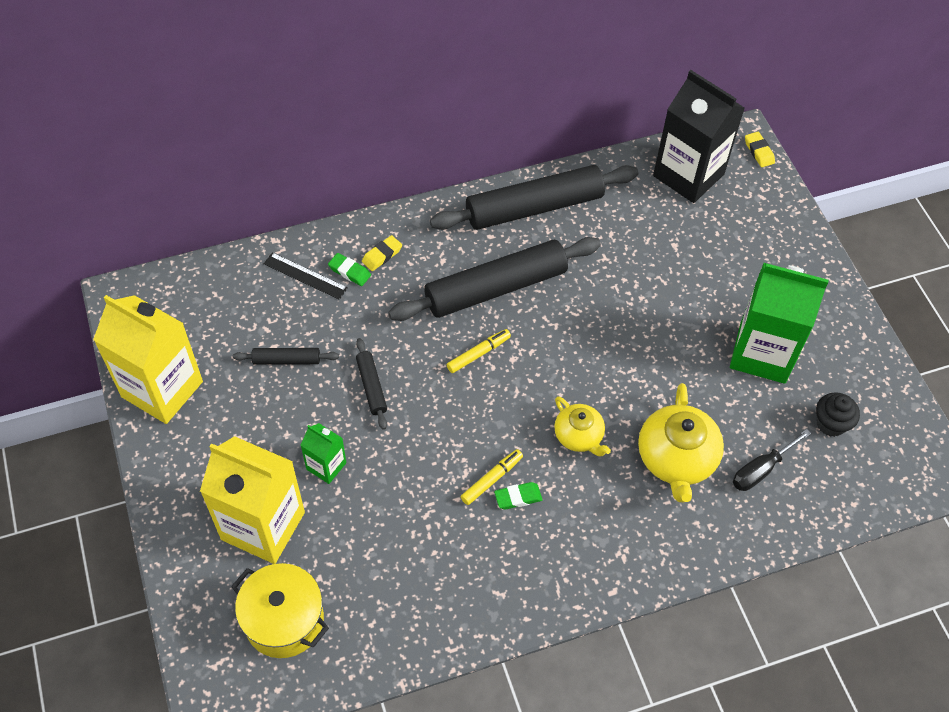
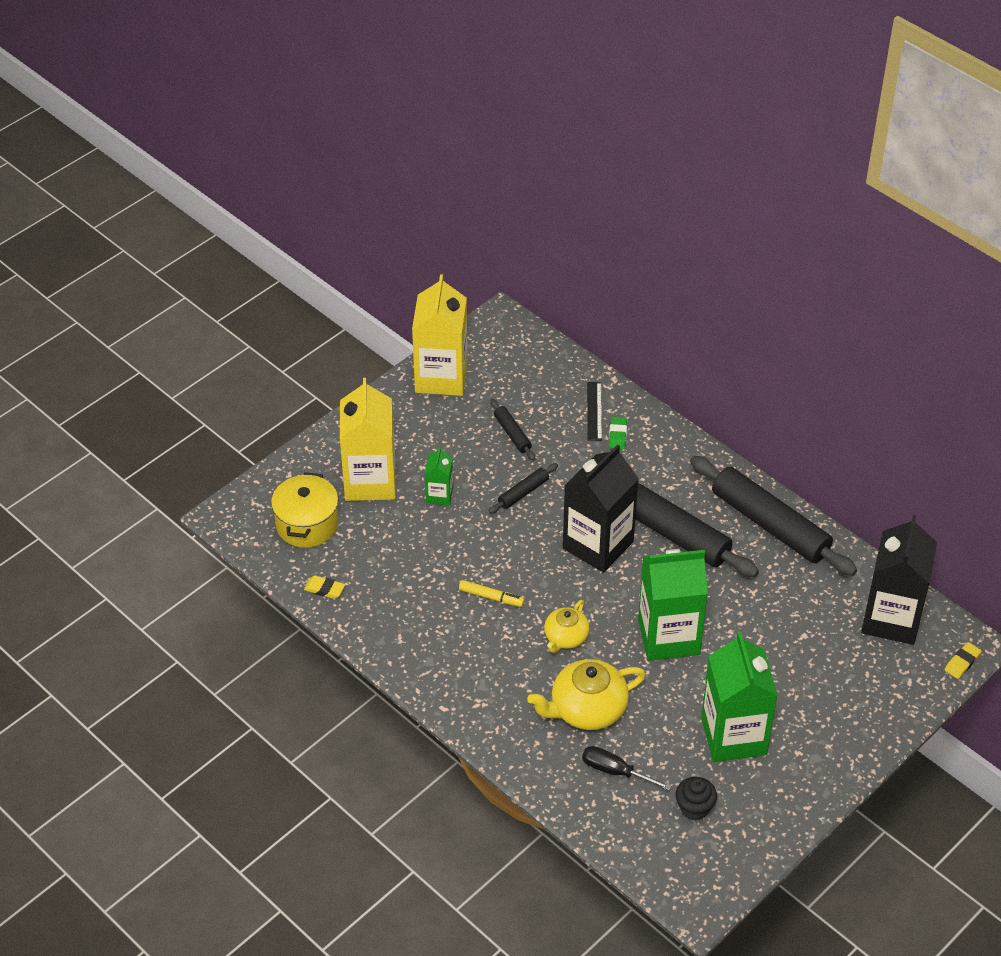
camera: 65 degrees right, 10 degrees down
yellow eraser [362,235,402,271] -> yellow eraser moved to [304,575,345,599]
yellow marker [447,329,511,373] -> black carton [563,444,639,573]
green eraser [494,482,542,510] -> none
none -> green carton [638,549,708,661]

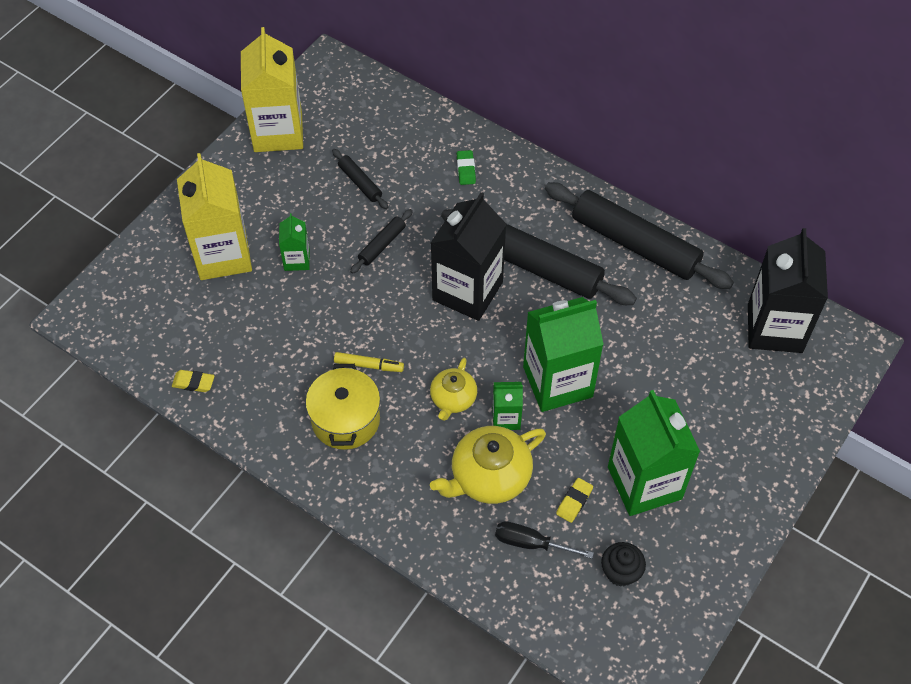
camera: 10 degrees left, 10 degrees up
yellow pot [271,472,339,548] -> yellow pot moved to [306,364,380,450]
black ruler [587,382,602,441] -> none
yellow eraser [944,642,982,679] -> yellow eraser moved to [556,478,593,523]
none -> green carton [493,382,523,430]

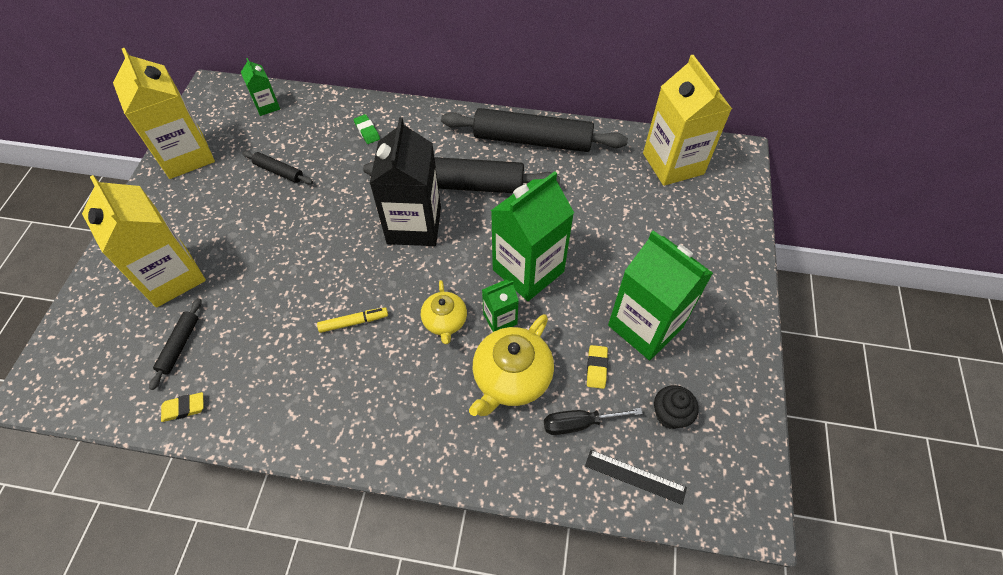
camera: 25 degrees left, 0 degrees up
green carton [279,213,310,271] -> green carton moved to [241,58,280,116]
yellow pot [306,364,380,450] -> none
black rolling pin [350,209,413,274] -> black rolling pin moved to [149,298,201,390]
black carton [748,228,828,353] -> yellow carton [643,55,732,186]
none -> black ruler [585,450,687,505]

